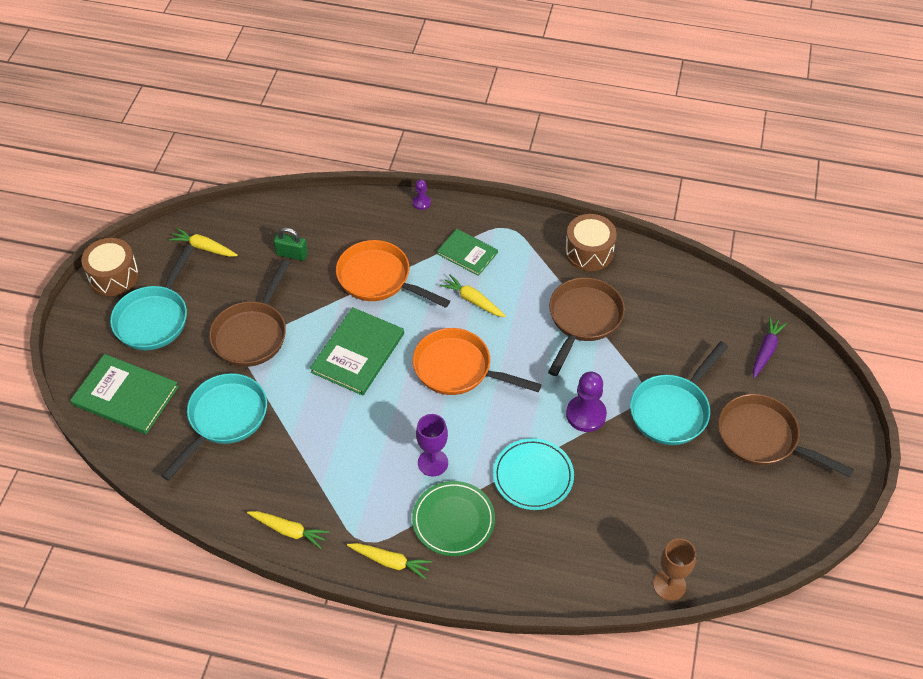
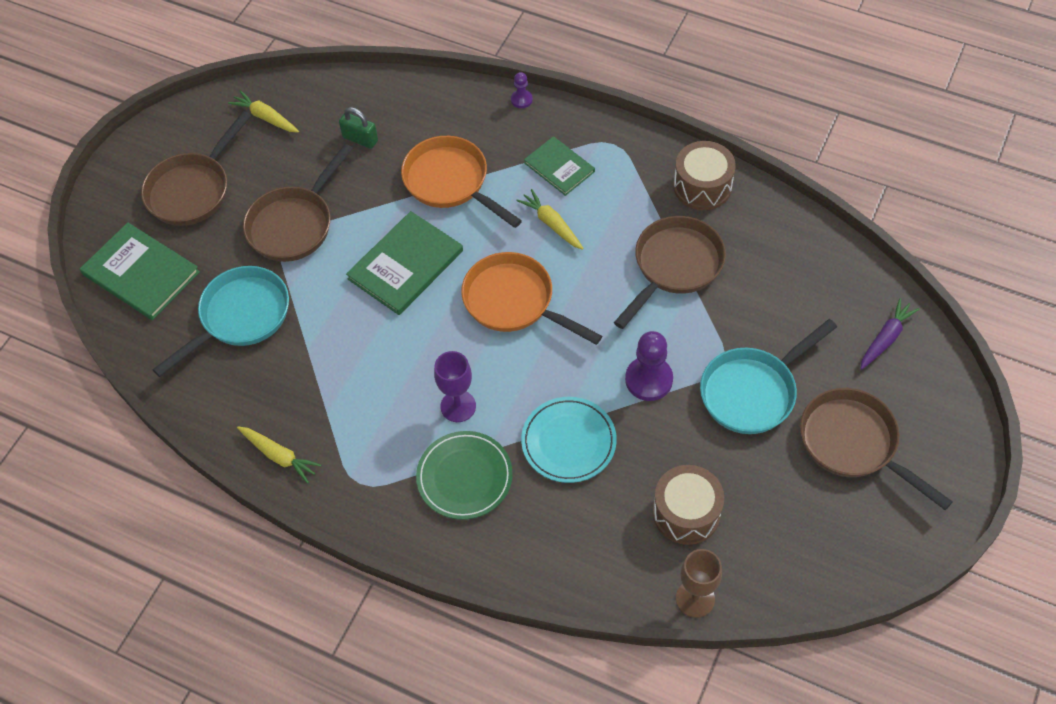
camera: 15 degrees right, 5 degrees up
brown drum [81,238,139,296] -> brown drum moved to [653,465,724,545]
turquoise pan [110,244,194,350] -> brown pan [141,111,251,226]
yellow carrot [347,543,432,579] -> none

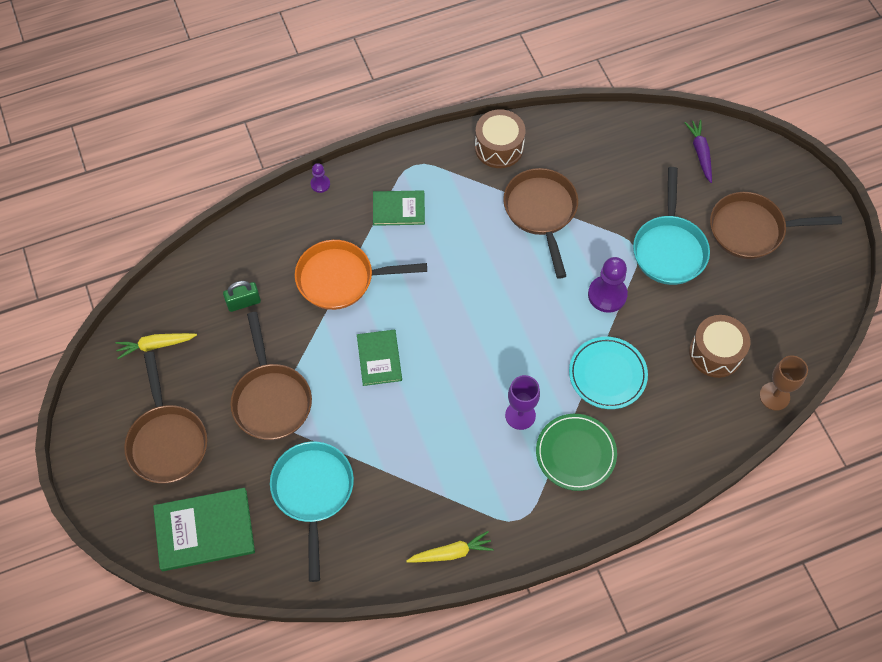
camera: 50 degrees left, 5 degrees up
green book [346,211,463,315] -> green book [357,330,402,386], size x0.63
orange pan [461,252,602,345] -> none
yellow carrot [516,189,584,250] -> none

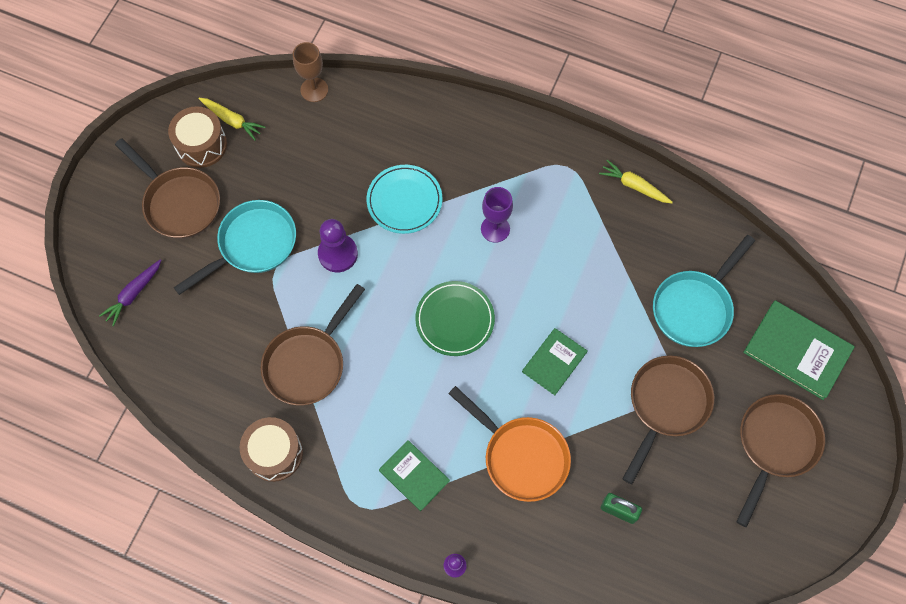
camera: 135 degrees left, 5 degrees up
yellow carrot [115,333,197,359] -> yellow carrot moved to [198,98,265,140]
green plate [536,414,617,491] -> green plate moved to [415,281,495,356]
brown drum [689,315,750,378] -> brown drum moved to [168,106,227,168]

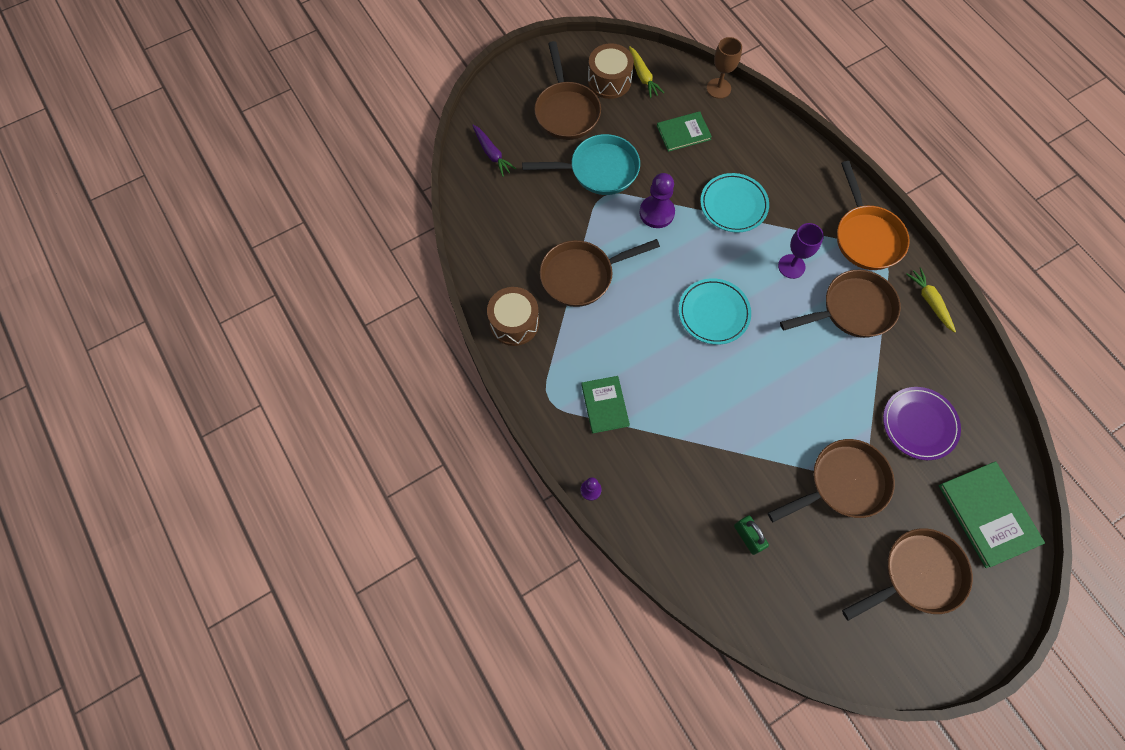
camera: 35 degrees right, 0 degrees up
purple carrot [99,259,161,327] -> purple carrot turned 105 degrees counterclockwise [472,125,516,177]
green plate [415,281,495,356] -> turquoise plate [679,278,751,345]
orange pan [448,386,571,502] -> orange pan moved to [837,161,910,270]
green book [522,328,587,395] -> green book moved to [657,111,712,152]
turquoise pan [653,235,755,347] -> purple plate [883,387,961,460]
none -> brown pan [780,270,901,338]

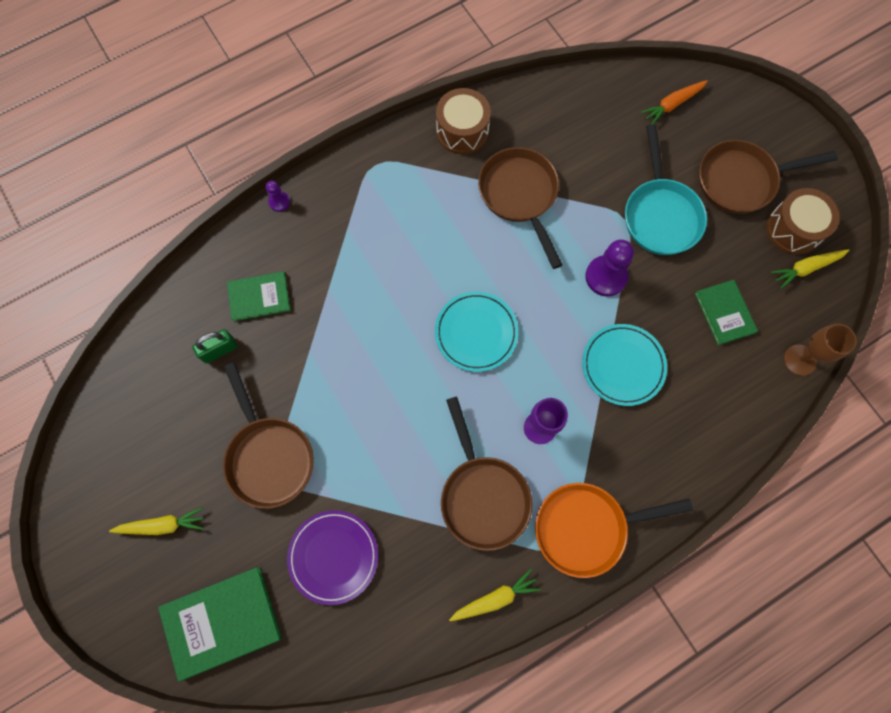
camera: 90 degrees right, 5 degrees up
purple carrot [472,125,516,177] -> orange carrot [640,80,708,124]
green book [581,376,630,434] -> green book moved to [227,271,291,322]
brown pan [842,528,973,621] -> yellow carrot [109,507,204,535]

